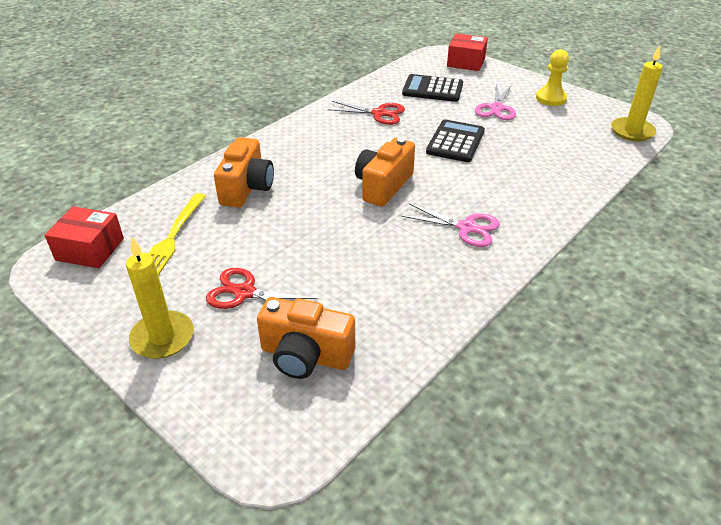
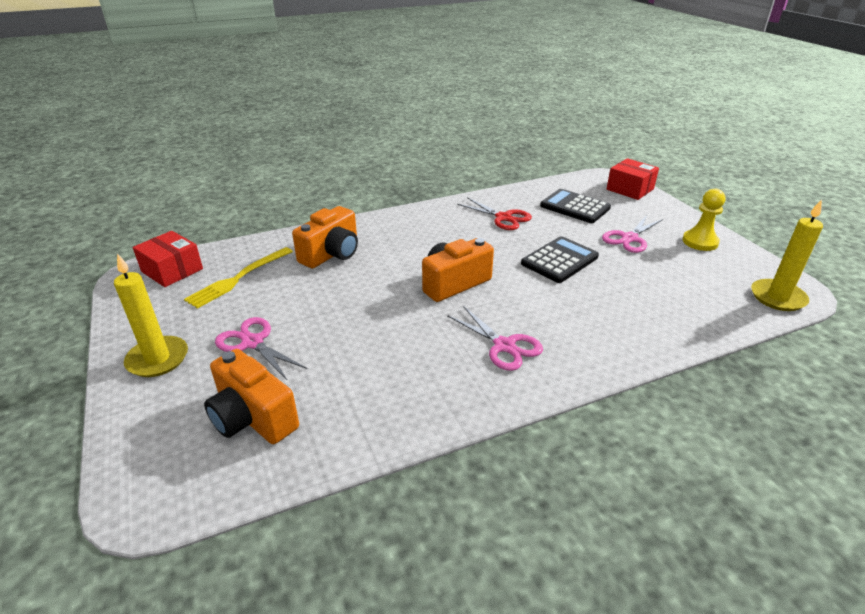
camera: 25 degrees right, 5 degrees down
red scissors [206,268,319,309] -> pink scissors [215,317,308,380]

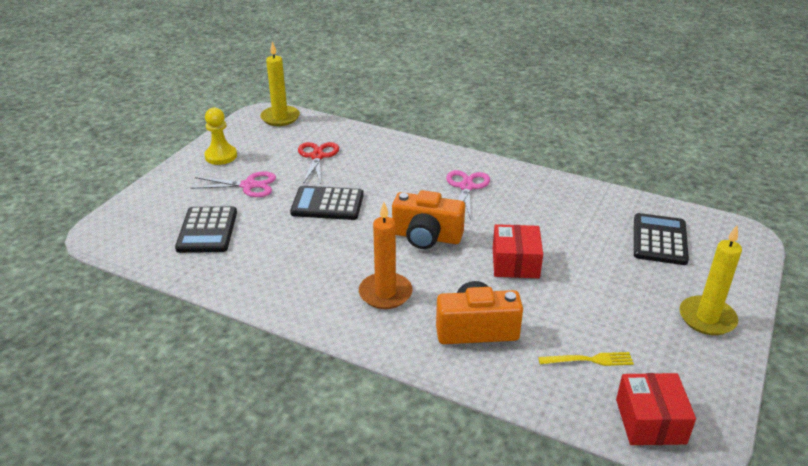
camera: 130 degrees left, 0 degrees up
yellow fork [184,247,293,309] -> yellow fork [538,352,634,366], size x0.64
orange camera [204,349,299,444] -> black calculator [634,213,689,265]
pink scissors [215,317,308,380] -> none
red scissors [457,197,532,230] -> red scissors moved to [298,142,339,184]
red box [607,158,659,200] -> red box moved to [493,224,543,278]
none -> orange candle [359,202,413,309]

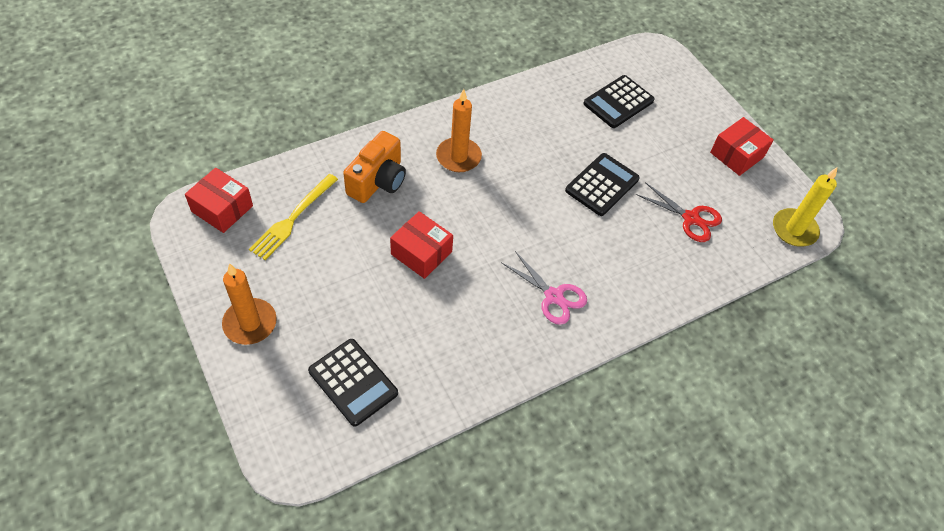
camera: 120 degrees right, 20 degrees up
black calculator [175,206,237,253] -> black calculator turned 75 degrees counterclockwise [583,75,655,128]
pink scissors [191,171,276,197] -> none
yellow pawn [204,108,237,165] -> red box [710,117,774,176]
orange camera [392,190,465,249] -> none
yellow fork [538,352,634,366] -> yellow fork [249,174,338,260], size x1.55
yellow candle [679,225,742,335] -> orange candle [222,263,277,345]

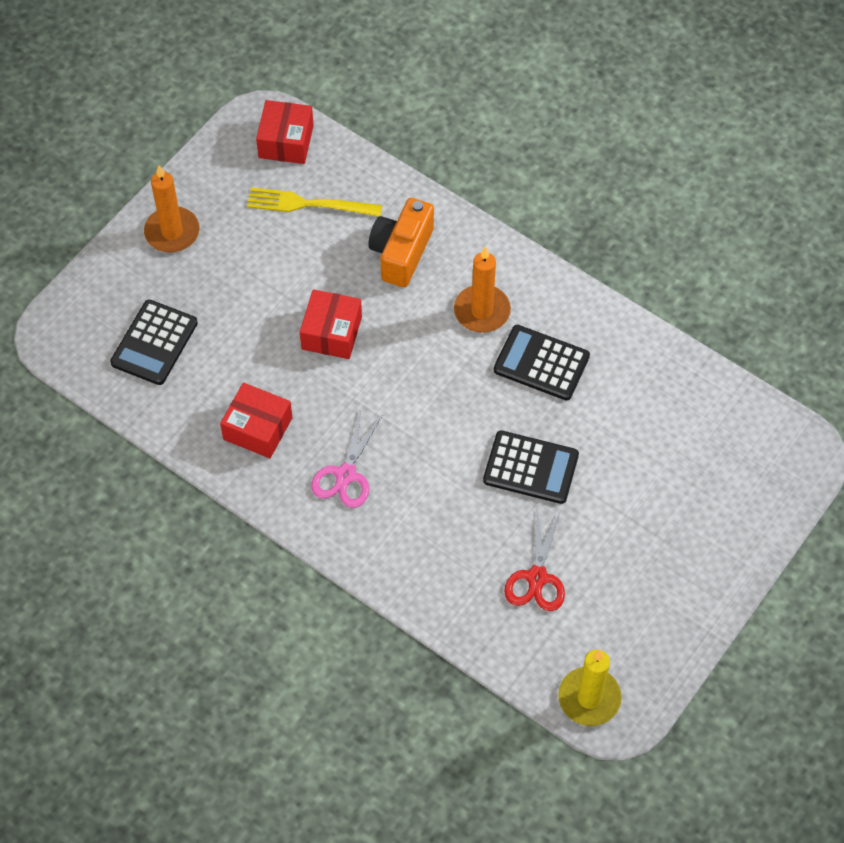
camera: 70 degrees right, 5 degrees up
orange camera [343,131,406,203] -> orange camera turned 105 degrees clockwise [368,198,434,287]
black calculator [583,75,655,128] -> black calculator moved to [494,325,590,400]
red box [710,117,774,176] -> red box moved to [220,383,293,458]

